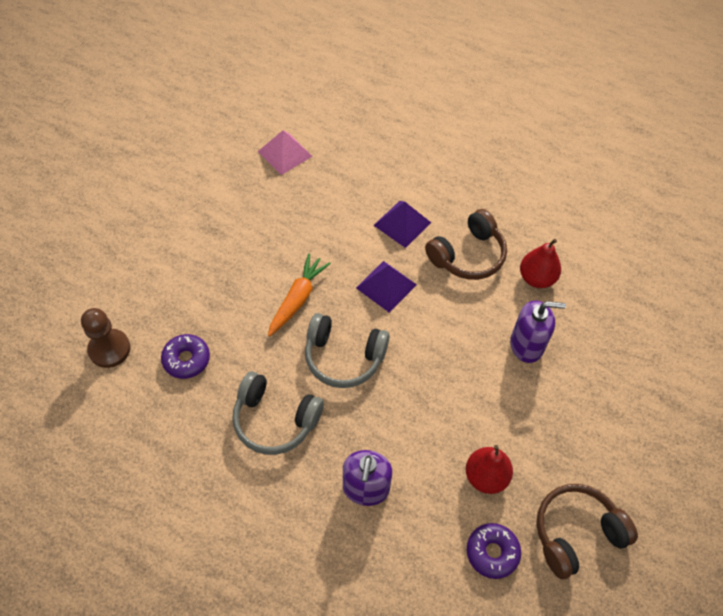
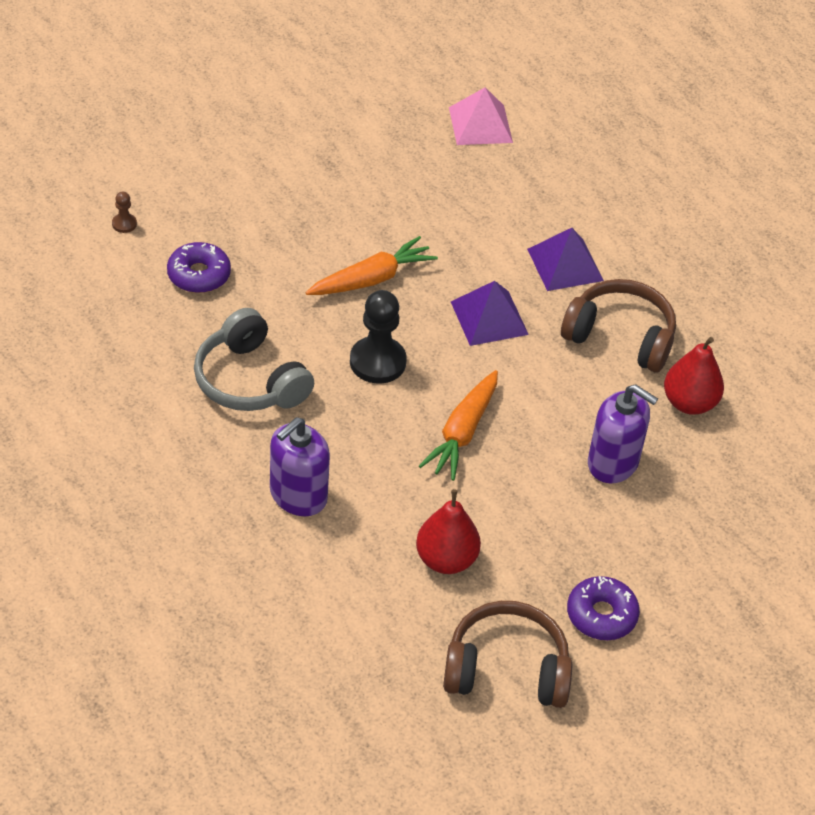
camera: 30 degrees right, 10 degrees down
brown pawn [81,308,131,368] -> brown pawn [112,192,137,233], size x0.46
grey headphones [305,313,390,388] -> black pawn [350,290,407,384]
brown headphones [425,209,507,280] -> brown headphones turned 150 degrees counterclockwise [561,279,676,372]
purple donut [467,523,521,579] -> purple donut moved to [567,576,640,640]
none -> orange carrot [419,370,498,481]

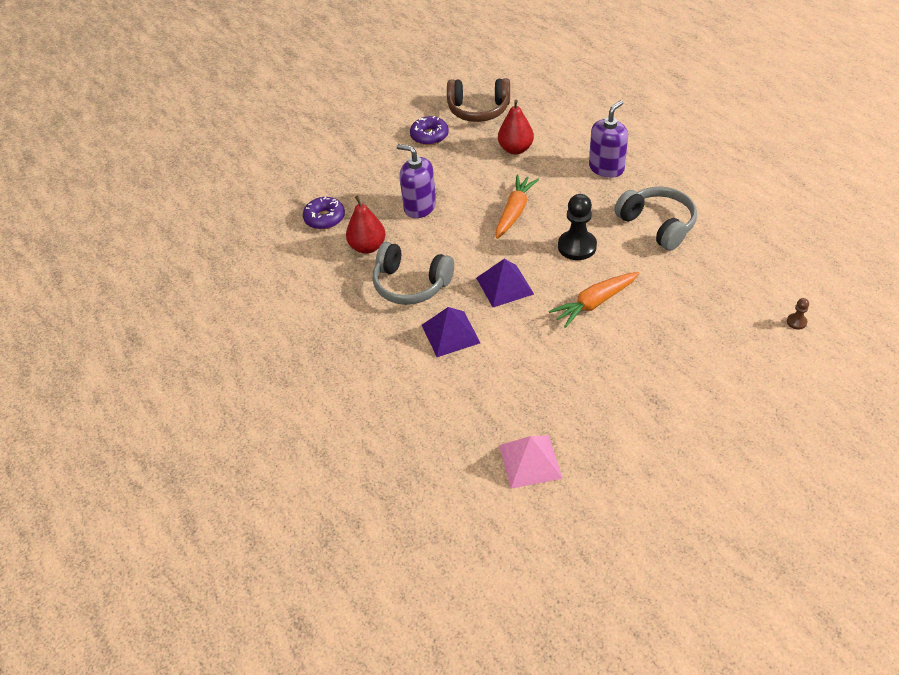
camera: 175 degrees left, 0 degrees up
purple donut [167,242,231,293] -> purple donut moved to [303,197,345,229]
brown headphones [561,279,676,372] -> grey headphones [373,242,454,305]

